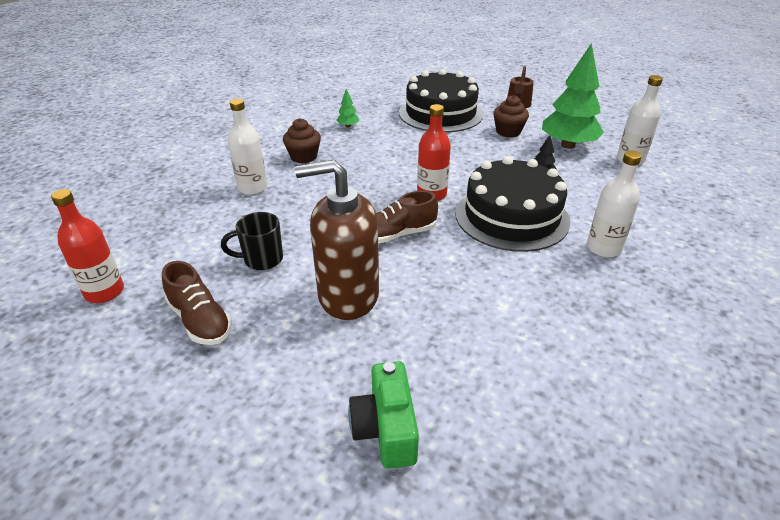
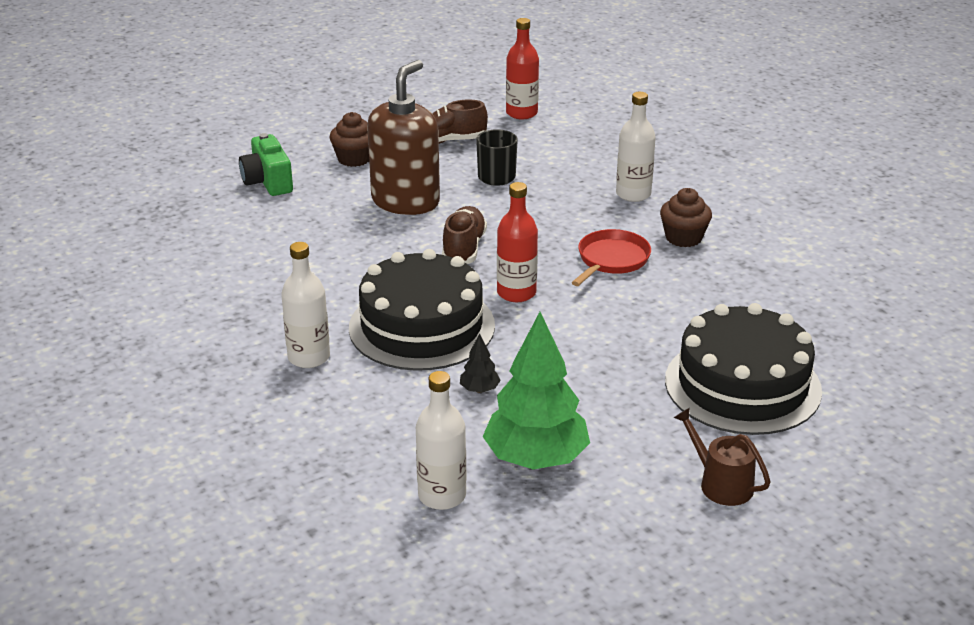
camera: 120 degrees right, 5 degrees down
green tree [336,89,359,128] -> none
green camera [348,361,419,469] -> green camera turned 135 degrees counterclockwise [239,133,293,196]
brown cupcake [493,95,529,137] -> brown cupcake moved to [330,112,369,167]
none -> red pan [572,229,651,286]

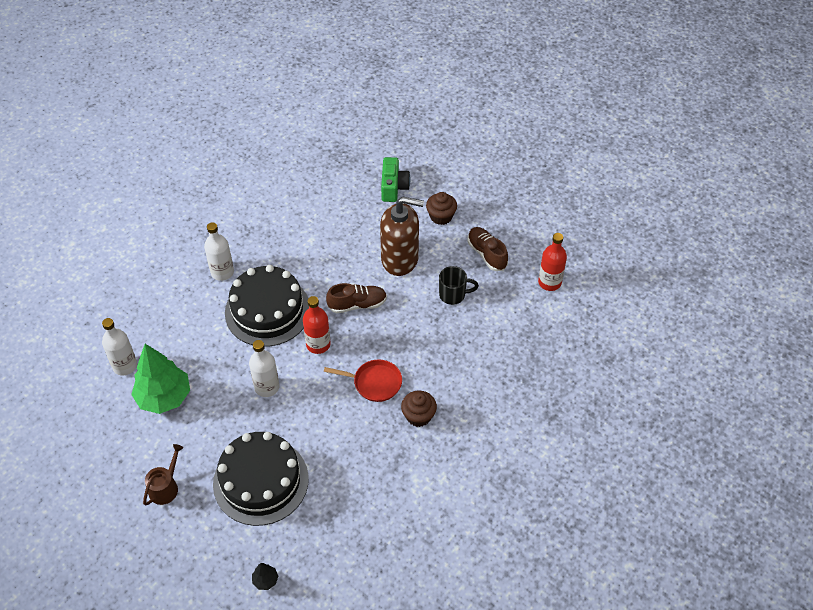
camera: 70 degrees right, 20 degrees up
green camera [239,133,293,196] -> green camera turned 135 degrees clockwise [381,157,410,202]
black tree [460,333,501,393] -> black tree moved to [252,563,278,590]
white bottle [616,92,656,202] -> white bottle moved to [249,340,279,397]

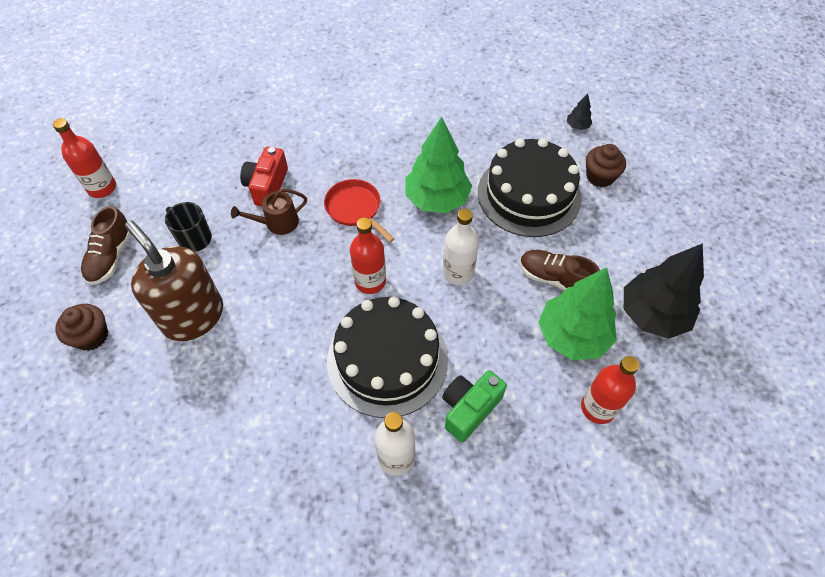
camera: 140 degrees left, 5 degrees up
white bottle [102,318,137,376] -> red bottle [581,356,639,424]
brown watering can [143,444,183,506] -> brown watering can moved to [231,188,307,235]
brown shoe [326,283,387,313] -> brown shoe moved to [520,250,600,291]
green camera [381,157,410,202] -> green camera moved to [442,370,507,442]
brown cupcake [401,391,437,427] -> brown cupcake moved to [586,144,626,187]
none -> red camera [240,147,288,206]
none -> green tree [405,116,472,213]
none -> black tree [624,243,704,339]

